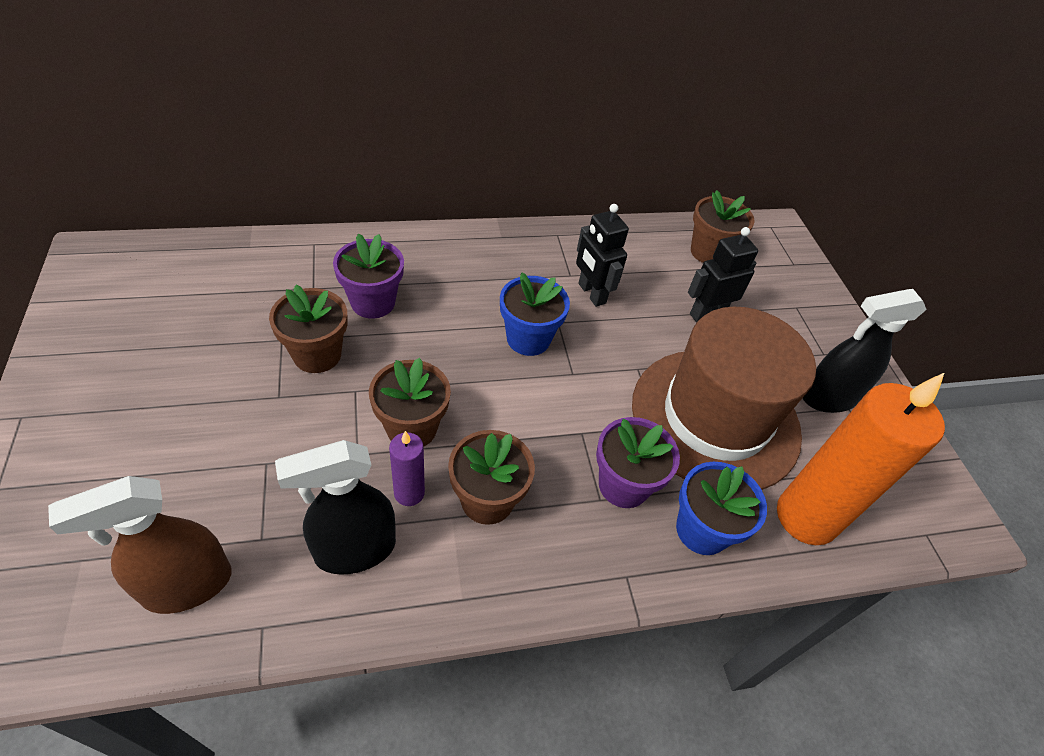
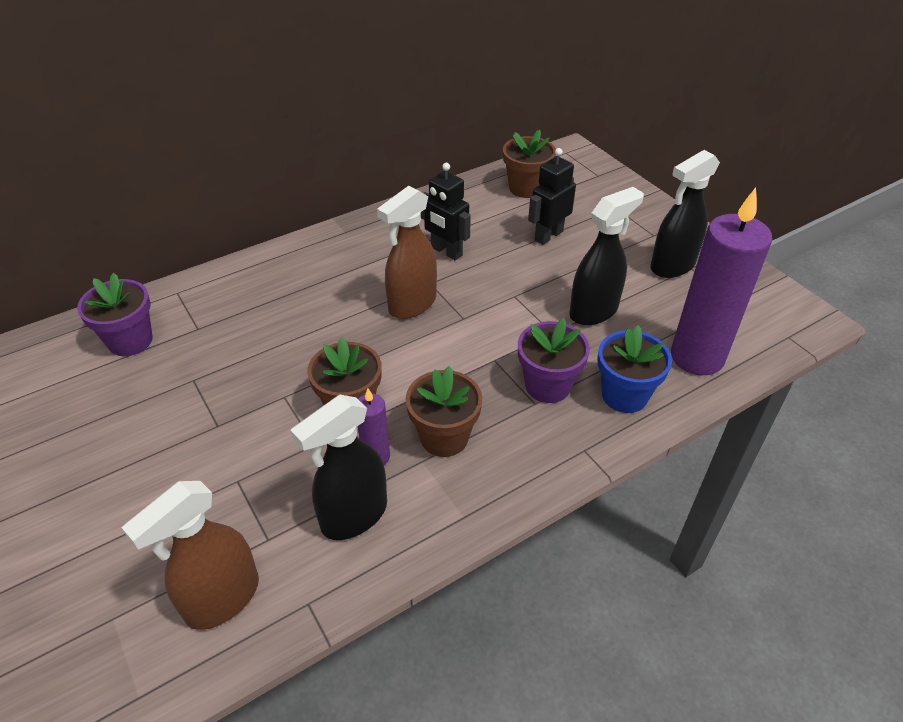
camera: 15 degrees left, 5 degrees down
brown flower pot [269,285,348,373] -> none
purple flower pot [333,234,404,319] -> purple flower pot moved to [77,273,153,356]
blue flower pot [500,273,570,356] -> brown spray bottle [377,186,437,319]
brown hat [632,307,816,490] -> black spray bottle [569,187,644,325]
orange candle [777,373,945,545] -> purple candle [671,188,772,375]

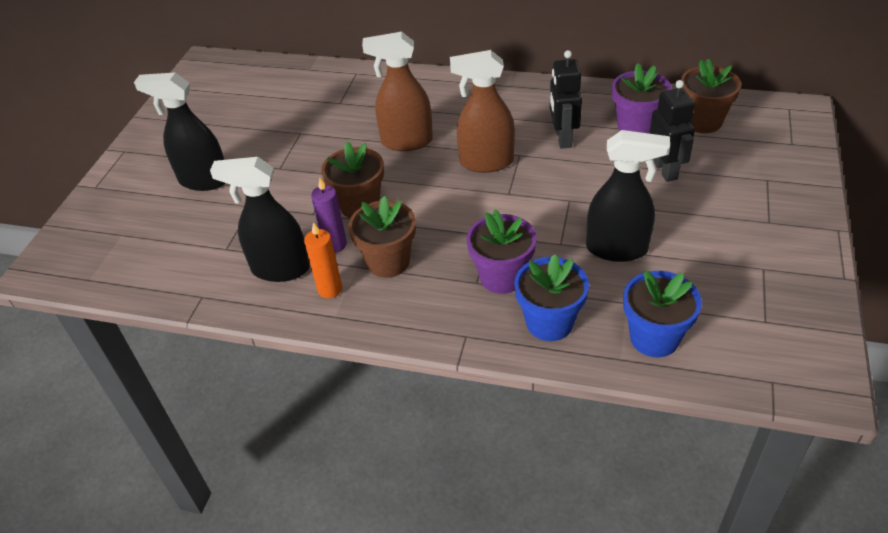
camera: 50 degrees right, 0 degrees up
purple flower pot [77,273,153,356] -> purple flower pot moved to [612,63,672,133]
brown spray bottle [121,481,259,630] -> brown spray bottle moved to [362,32,433,151]
black robot [528,148,576,245] -> black robot turned 75 degrees clockwise [649,80,695,182]
black spray bottle [650,150,720,278] -> black spray bottle moved to [134,73,226,191]
purple candle [671,188,772,375] -> blue flower pot [623,270,702,357]
none -> orange candle [304,222,342,298]

